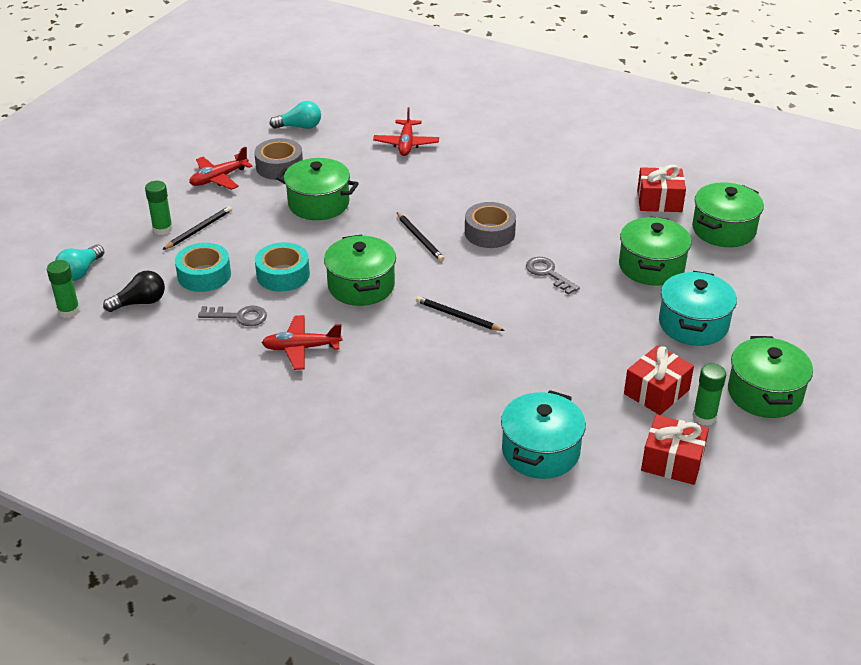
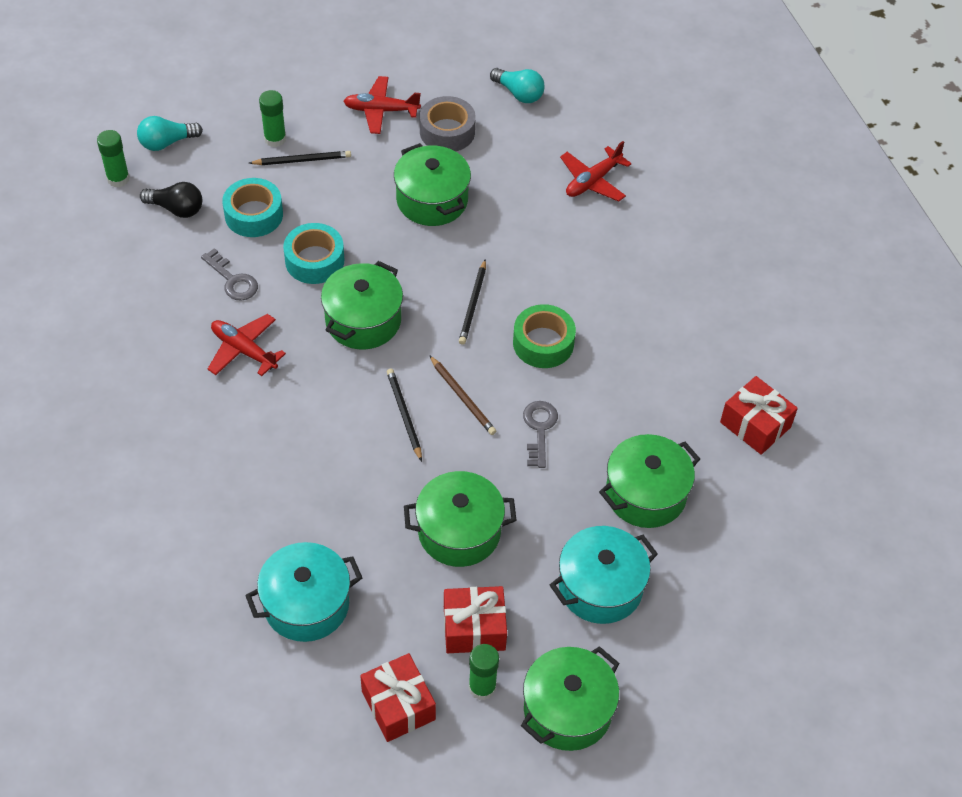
camera: 40 degrees right, 15 degrees up
grey tape [465,202,516,248] -> green tape [513,304,576,368]
green pot [692,182,764,247] -> green pot moved to [404,471,517,567]
none -> brown pencil [429,355,496,435]

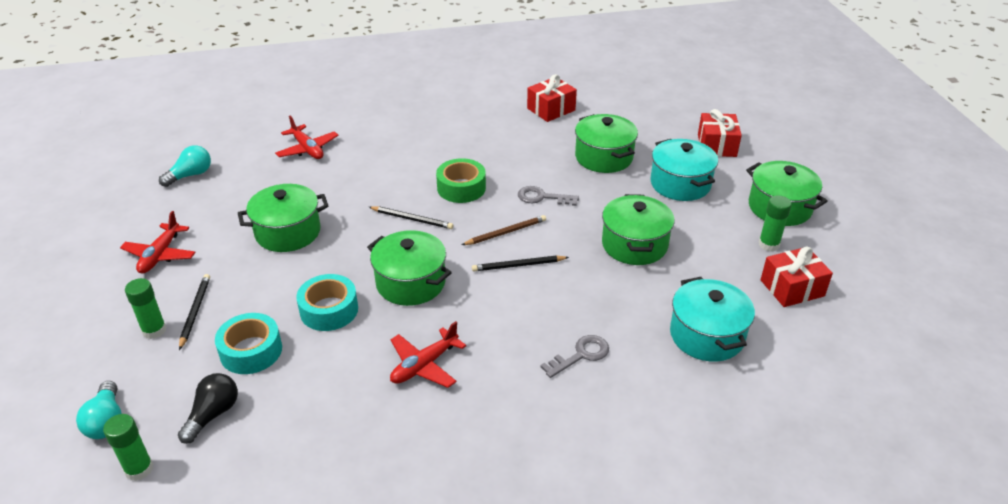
camera: 80 degrees left, 15 degrees down
grey key [201,248,258,301] -> grey key moved to [540,335,609,378]
grey tape [420,96,476,151] -> none
red gift [444,586,507,653] -> red gift moved to [698,109,742,157]

